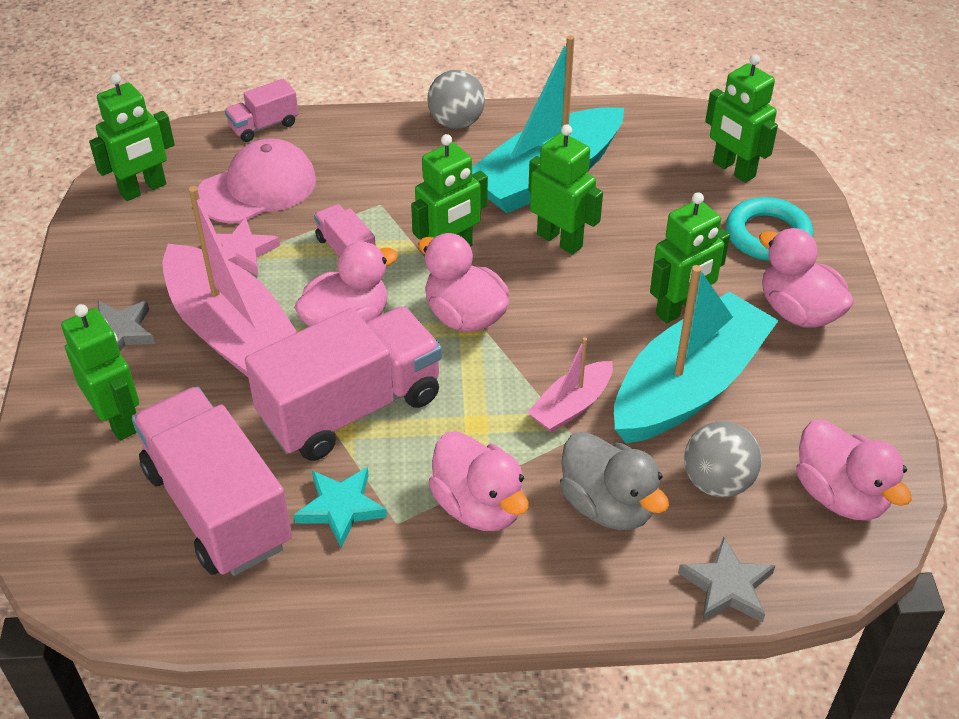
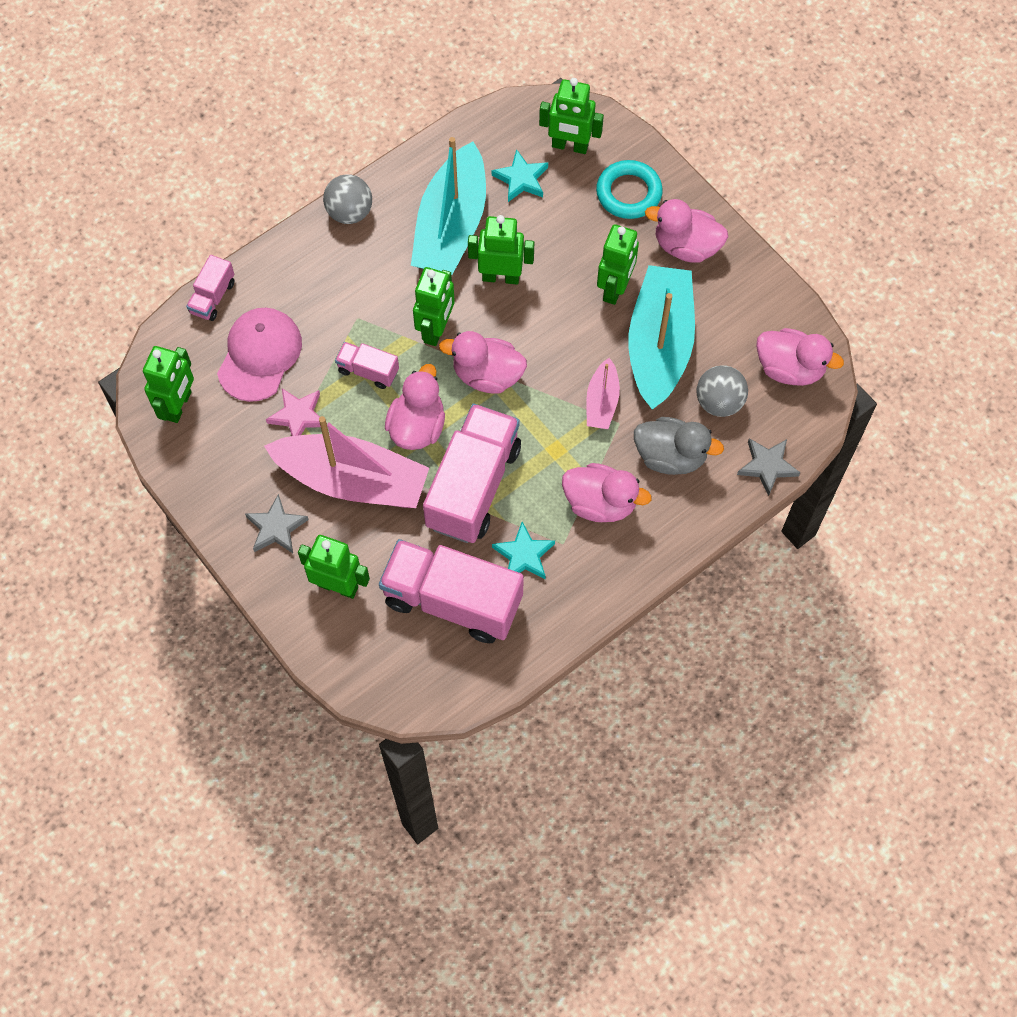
camera: 35 degrees left, 20 degrees up
none -> turquoise star [492,149,548,202]

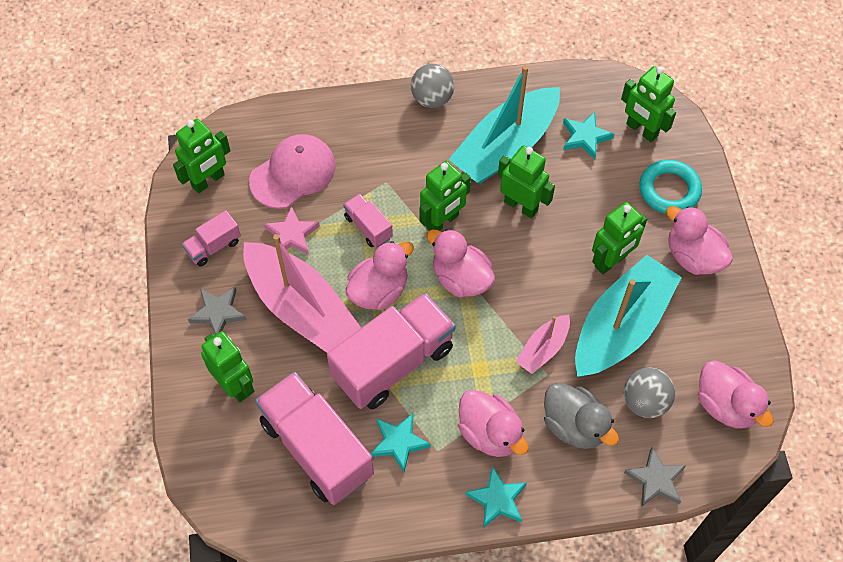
camera: 30 degrees right, 5 degrees down
pink truck [186,255,234,321] -> pink truck moved to [182,210,241,267]
none -> turquoise star [465,466,527,527]

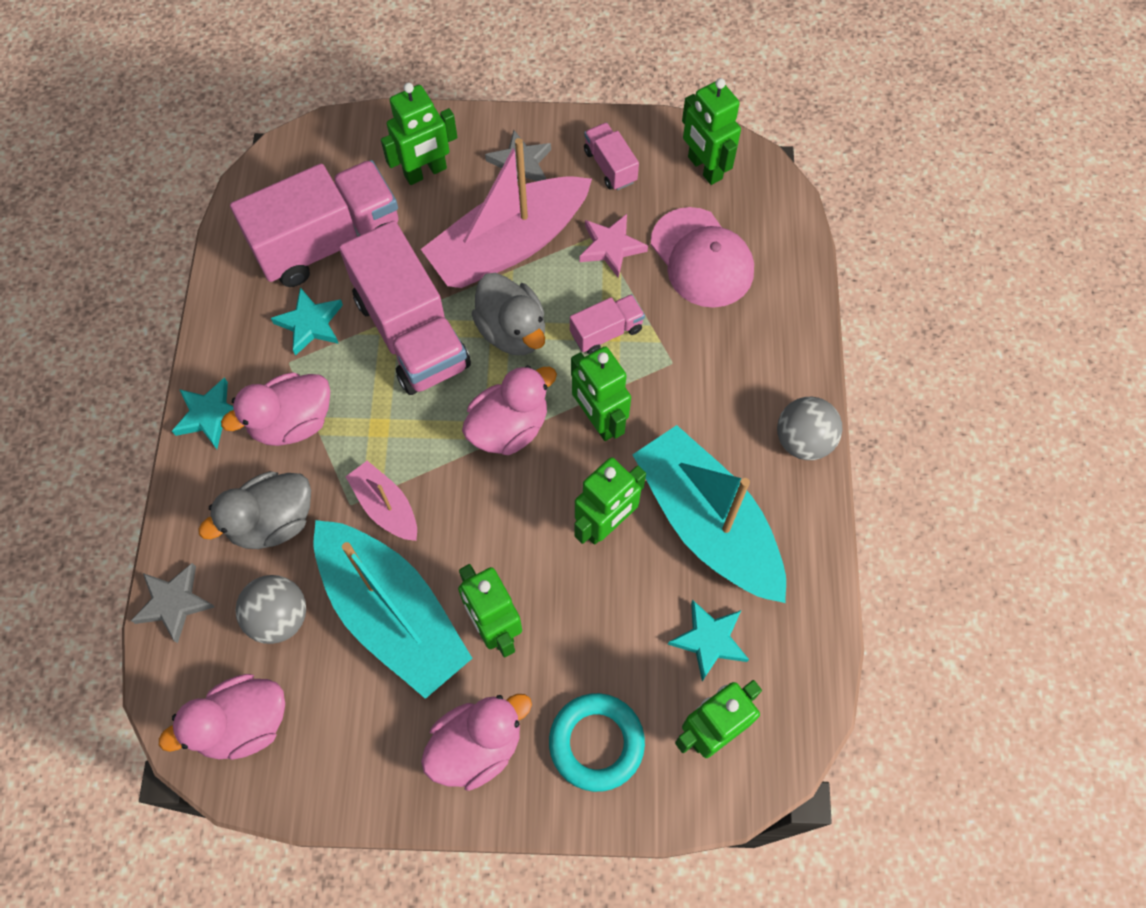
camera: 100 degrees right, 5 degrees up
pink duck [346,241,414,310] -> grey duck [471,273,545,355]

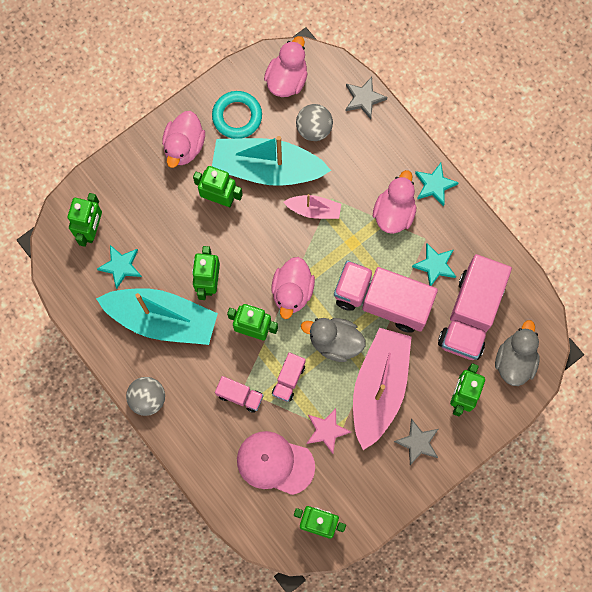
camera: 140 degrees right, 10 degrees up
grey duck [198,471,311,549] -> grey duck moved to [495,320,540,386]
turquoise ring [549,693,645,792] -> turquoise ring moved to [212,91,262,139]
pink truck [584,122,639,190] -> pink truck moved to [215,376,264,413]

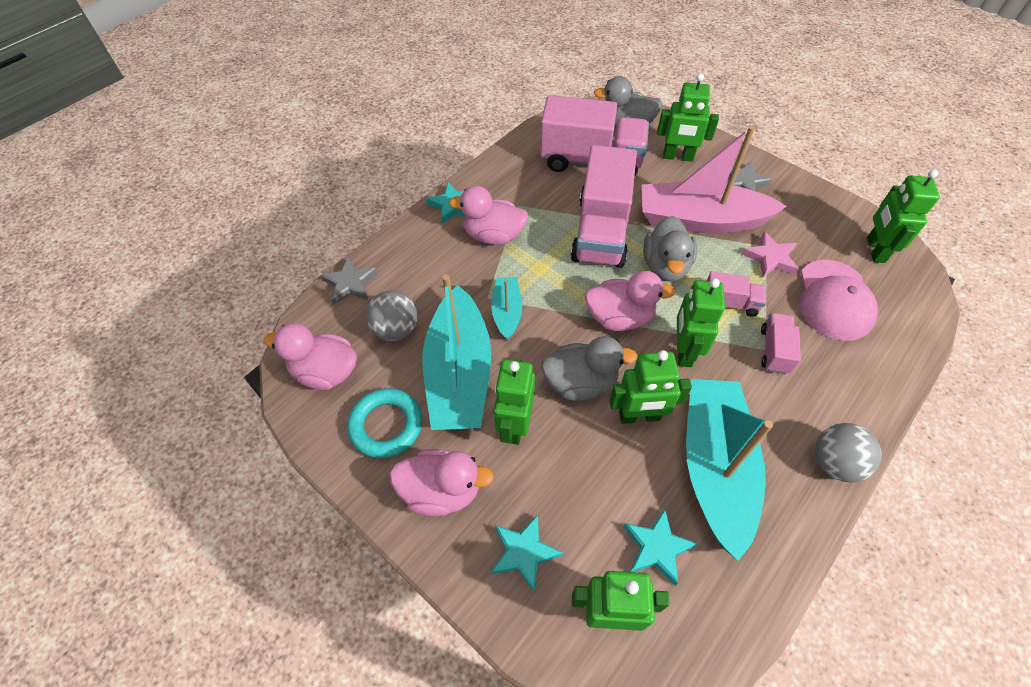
camera: 100 degrees left, 20 degrees down
pink boat [284,194,341,219] -> turquoise boat [491,277,522,340]
turquoise star [412,243,456,286] -> turquoise star moved to [491,514,563,591]
none -> grey duck [541,336,638,401]

